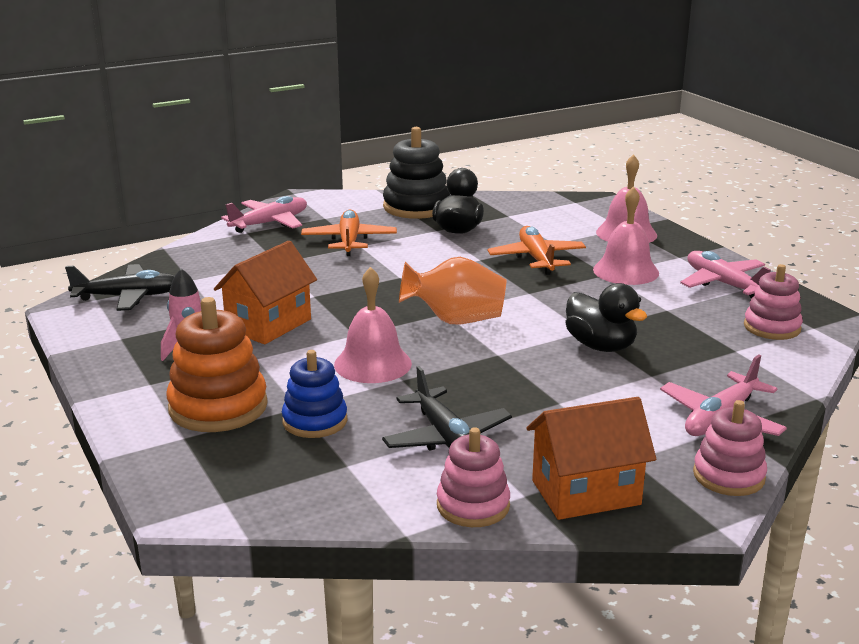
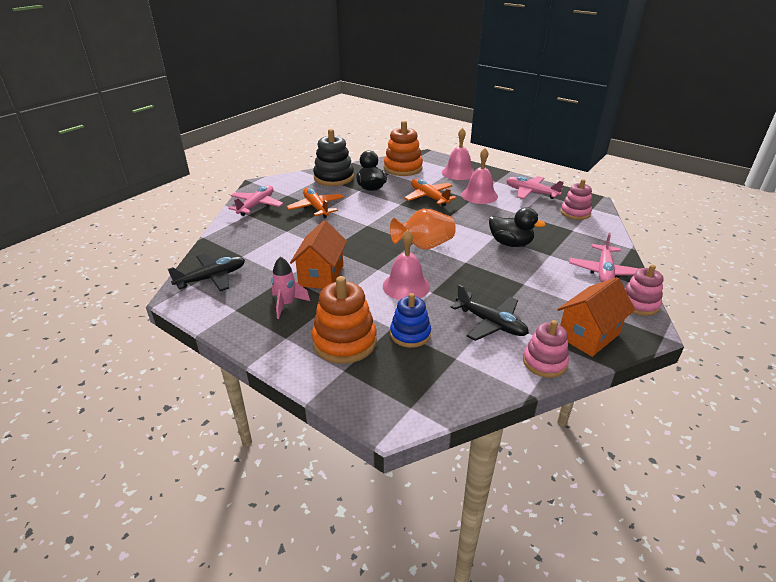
camera: 25 degrees left, 10 degrees up
none -> orange stacking toy [384,121,423,176]

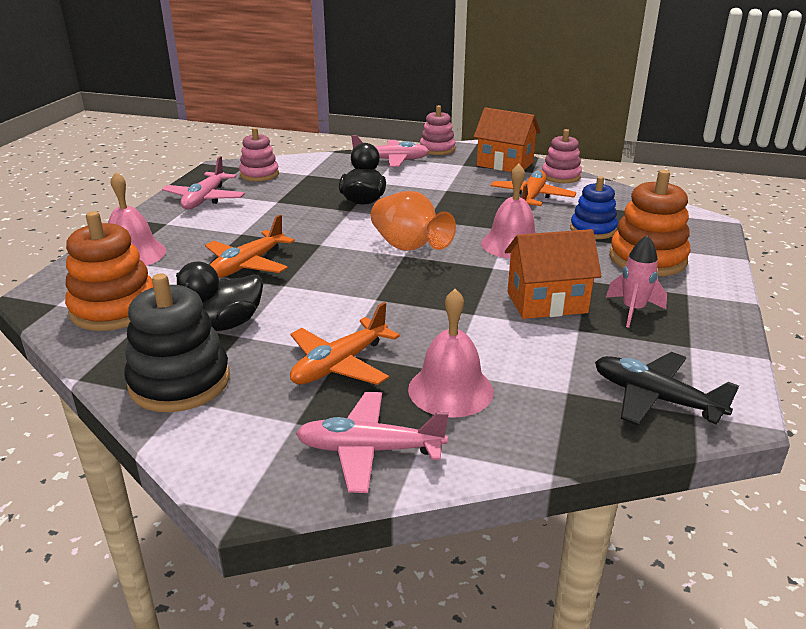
camera: 110 degrees left, 5 degrees down
black plane [450,285,529,341] -> orange plane [490,170,576,206]
pink bell [461,148,498,204] -> pink bell moved to [408,289,494,418]

